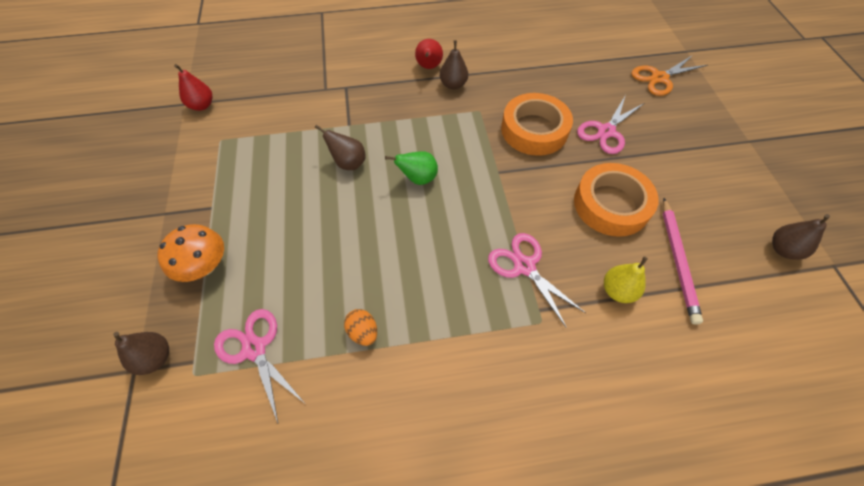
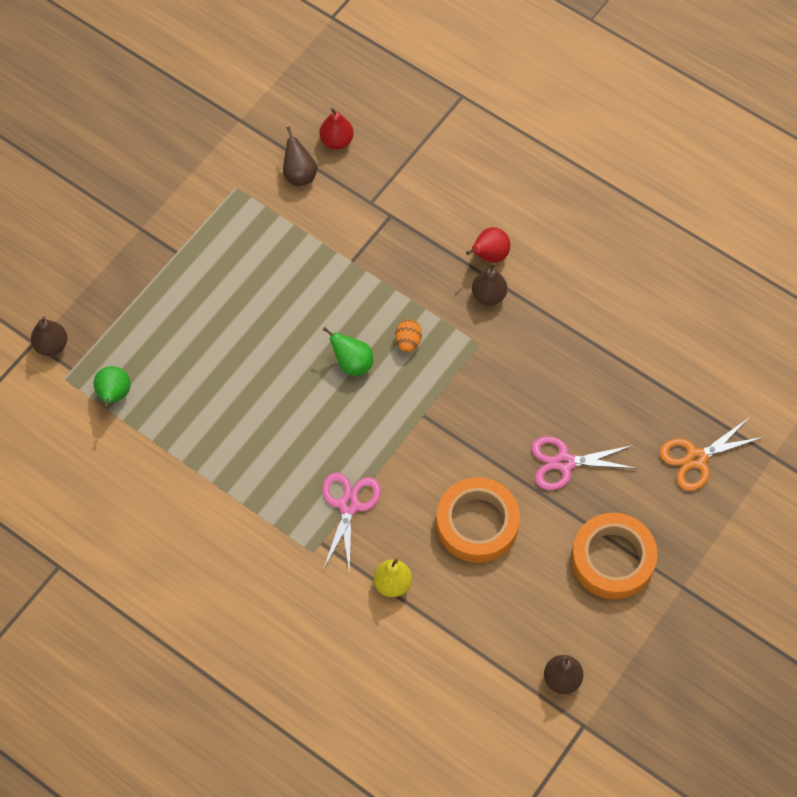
camera: 45 degrees right, 5 degrees up
orange mushroom [157,224,224,282] -> none
red pear [174,64,213,111] -> red pear moved to [319,108,354,149]
pink scissors [214,309,304,423] -> green pear [94,366,131,409]
brown pear [315,125,365,170] -> brown pear moved to [283,127,317,186]
orange egg [344,309,377,346] -> orange egg moved to [395,319,422,352]
orange tape [501,93,573,156] -> orange tape moved to [571,513,658,599]
orange scissors [631,55,707,96] -> orange scissors turned 45 degrees counterclockwise [659,417,764,491]
pink pencil [663,198,703,325] -> none

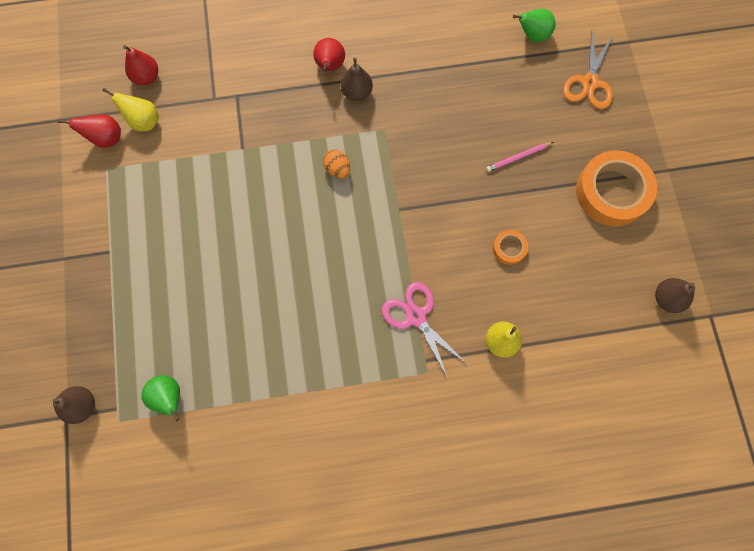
camera: 45 degrees left, 10 degrees up
brown pear [283,127,317,186] -> yellow pear [102,88,159,132]
green pear [323,327,373,376] -> green pear moved to [513,9,556,42]
orange tape [436,477,520,563] -> orange tape [493,230,528,265], size x0.45
pink scissors [531,436,638,490] -> pink pencil [486,142,553,172]
none -> red pear [58,114,121,148]

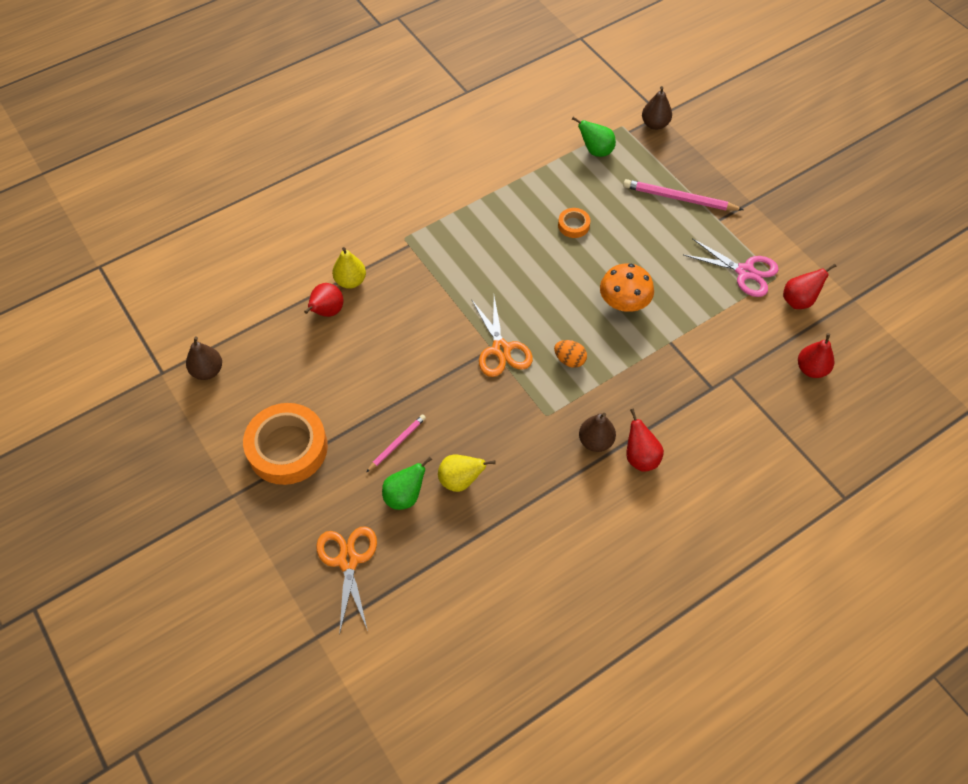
camera: 155 degrees right, 15 degrees down
yellow pear [102,88,159,132] -> yellow pear moved to [438,454,496,492]
pink scissors [382,282,467,378] -> pink scissors moved to [684,238,779,297]
orange tape [493,230,528,265] -> orange tape moved to [558,208,590,238]
green pear [513,9,556,42] -> green pear moved to [382,457,432,510]
none -> red pear [304,283,344,317]
none -> orange scissors [472,296,533,377]
none -> orange mushroom [600,263,654,312]
none -> pink pencil [623,179,744,211]

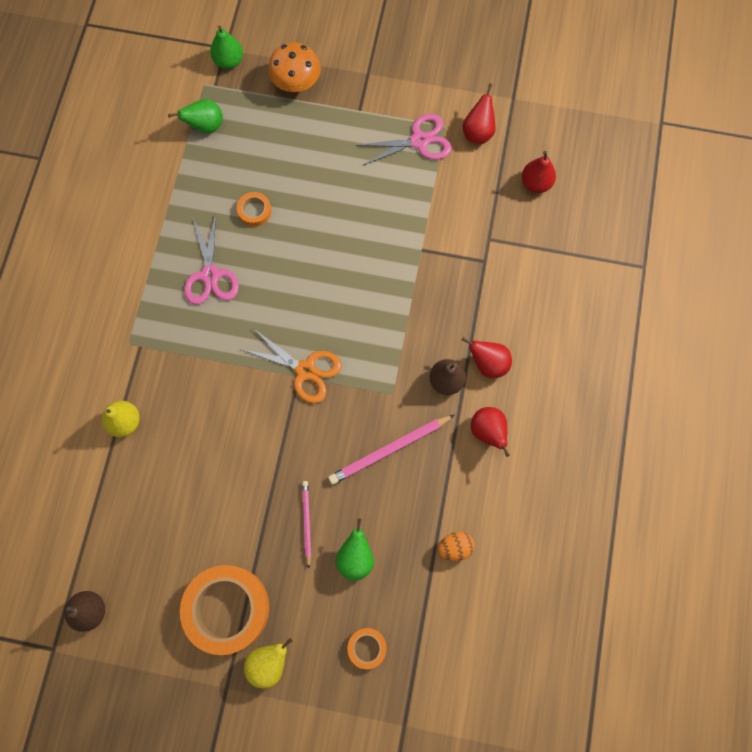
camera: 45 degrees left, 15 degrees up
red pear [304,283,344,317] -> red pear moved to [471,407,510,457]
orange scissors [316,526,377,635] -> orange tape [347,628,386,669]
yellow pear [438,454,496,492] -> yellow pear moved to [244,638,293,689]
orange egg [554,340,587,368] -> orange egg moved to [438,532,475,561]
orange mushroom [600,263,654,312] -> orange mushroom moved to [268,42,321,92]
pink pencil [623,179,744,211] -> pink pencil moved to [328,414,455,485]
brown pear [642,86,672,130] -> green pear [210,26,243,69]
none -> pink scissors [184,213,239,305]

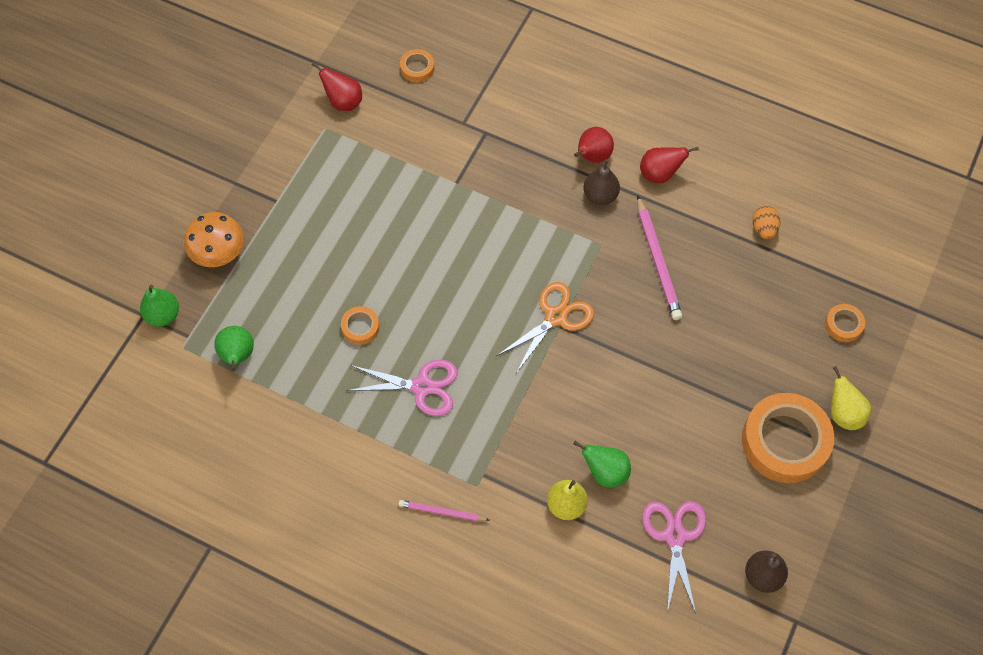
camera: 75 degrees left, 10 degrees down
pink pencil [302,481,311,568] -> pink pencil moved to [398,500,490,521]
green pear [335,519,374,581] -> green pear moved to [573,441,631,487]
pink scissors [356,114,452,166] -> pink scissors moved to [642,501,706,613]
red pear [522,151,556,193] -> orange tape [400,49,434,83]

